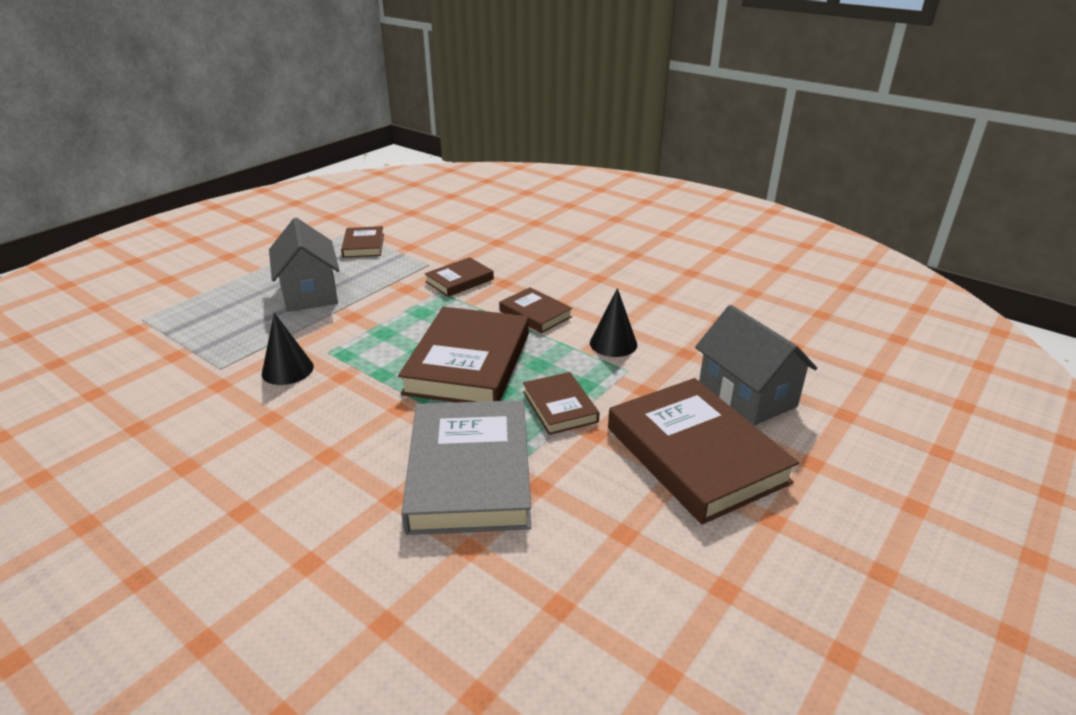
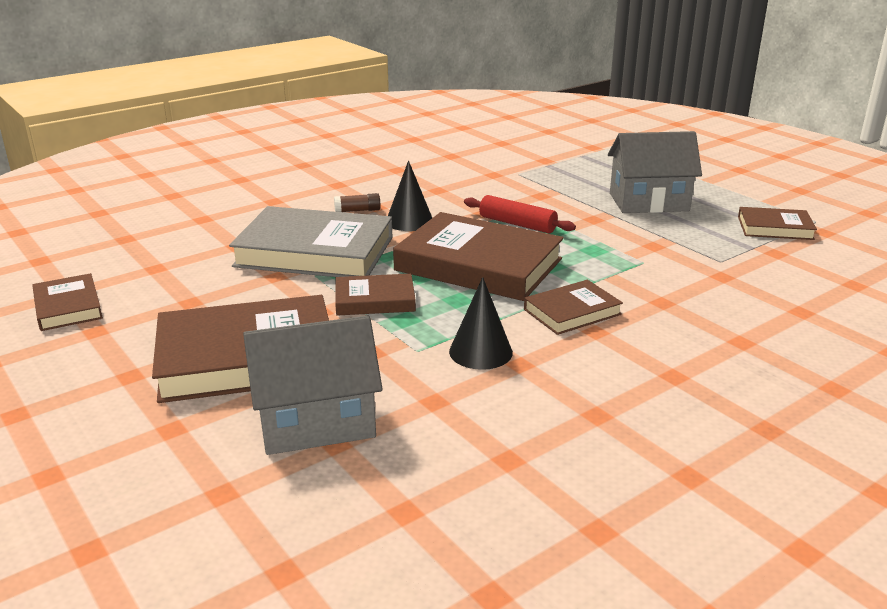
camera: 105 degrees right, 5 degrees down
black cone [262,313,314,385] -> black cone moved to [388,161,432,231]
brown book [424,257,494,297] -> brown book moved to [32,273,103,331]
none -> brown glue stick [334,193,380,212]
none -> red rolling pin [464,195,576,233]

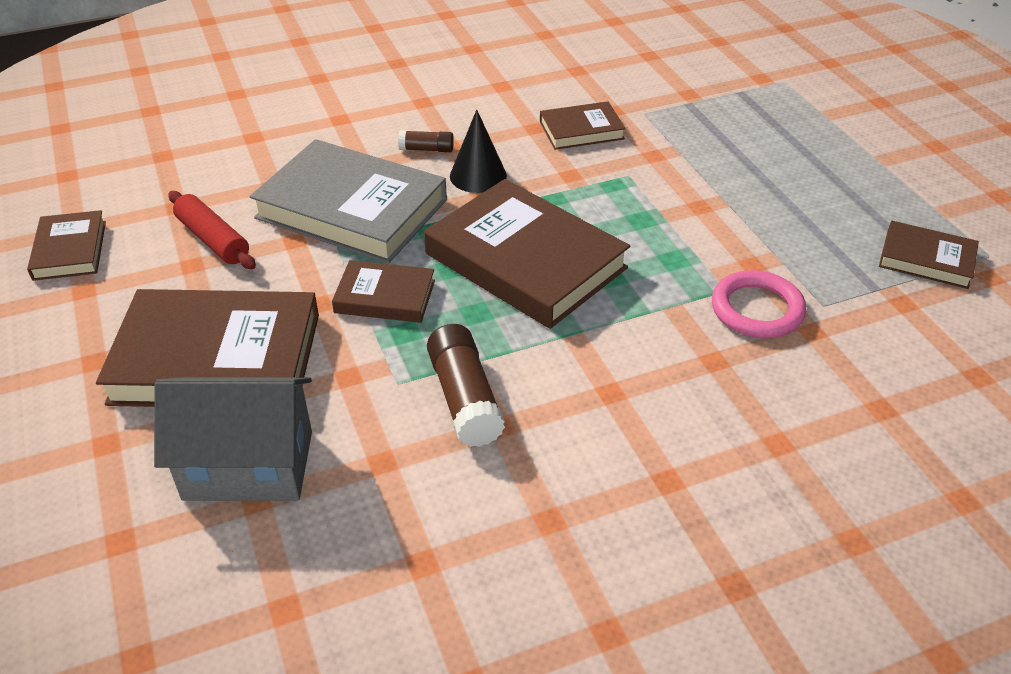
camera: 15 degrees right, 15 degrees up
black cone [449,277,513,370] -> brown glue stick [427,324,505,447]
red rolling pin [464,195,576,233] -> red rolling pin moved to [168,191,256,269]
brown book [524,280,623,335] -> brown book moved to [540,101,626,150]
grey house [608,131,702,213] -> none
none -> pink ring [712,270,807,338]

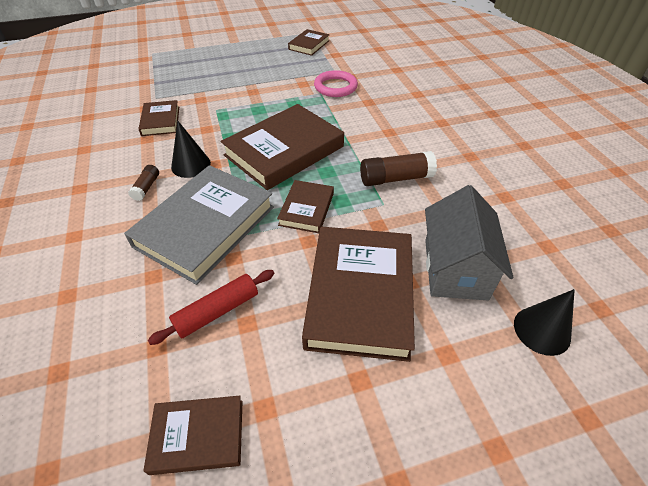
camera: 85 degrees left, 5 degrees up
none -> black cone [514,289,575,356]

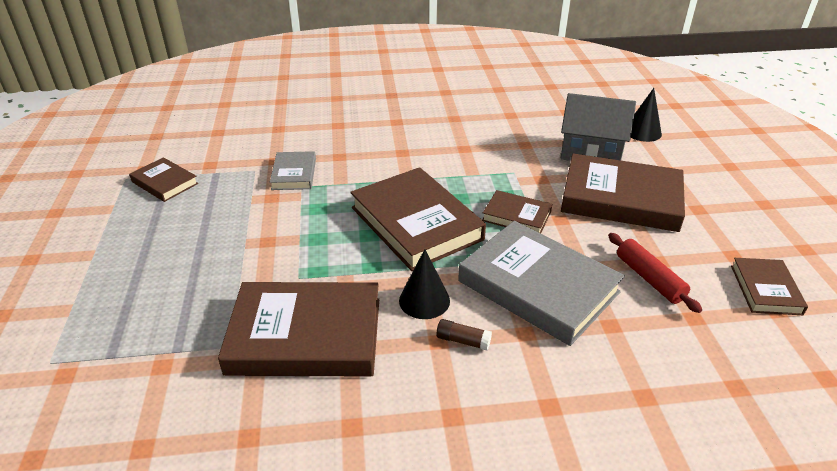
camera: 80 degrees left, 10 degrees down
brown book [138,100,179,136] -> brown book [218,282,379,377], size x1.95
pink ring [314,70,358,97] -> grey book [270,151,316,190]
brown glue stick [360,151,437,186] -> none

